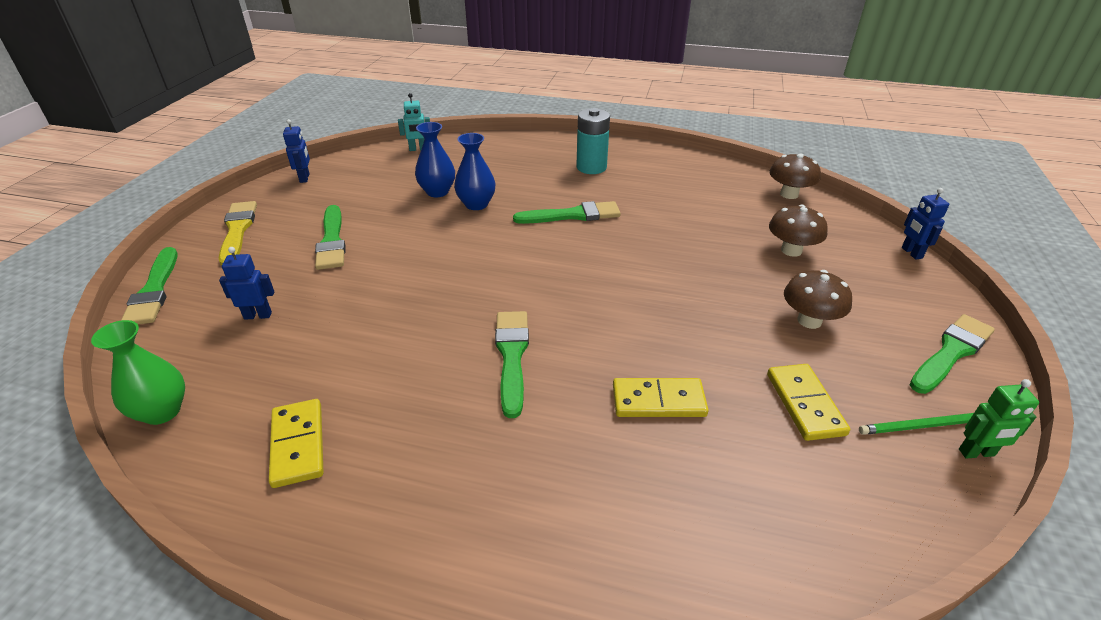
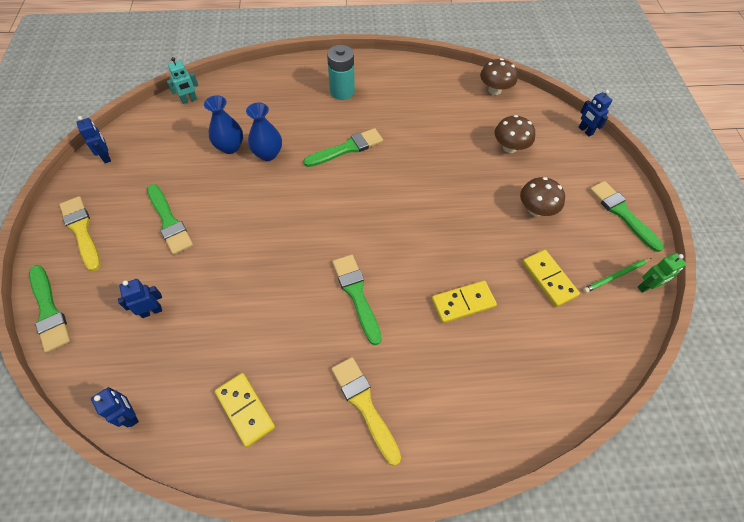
camera: 20 degrees left, 20 degrees up
green vase [91,320,185,425] -> blue robot [91,387,139,428]
green brush [910,314,995,394] -> green brush turned 60 degrees counterclockwise [589,181,664,252]
none -> yellow brush [331,357,401,466]

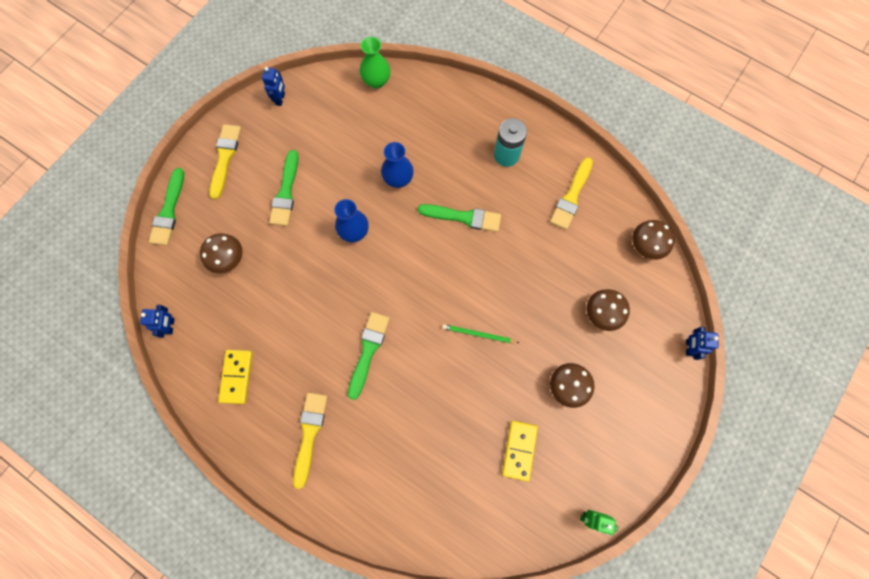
camera: 40 degrees right, 15 degrees up
blue robot [118,279,162,318] -> brown mushroom [200,233,243,274]
turquoise robot [167,57,199,104] -> green vase [360,37,390,89]
blue vase [204,95,243,154] -> blue vase moved to [334,199,369,242]
yellow domino [431,280,497,323] -> none
green pencil [583,258,652,293] -> green pencil moved to [442,324,519,343]
green brush [589,181,664,252] -> none
none -> yellow brush [550,157,593,230]

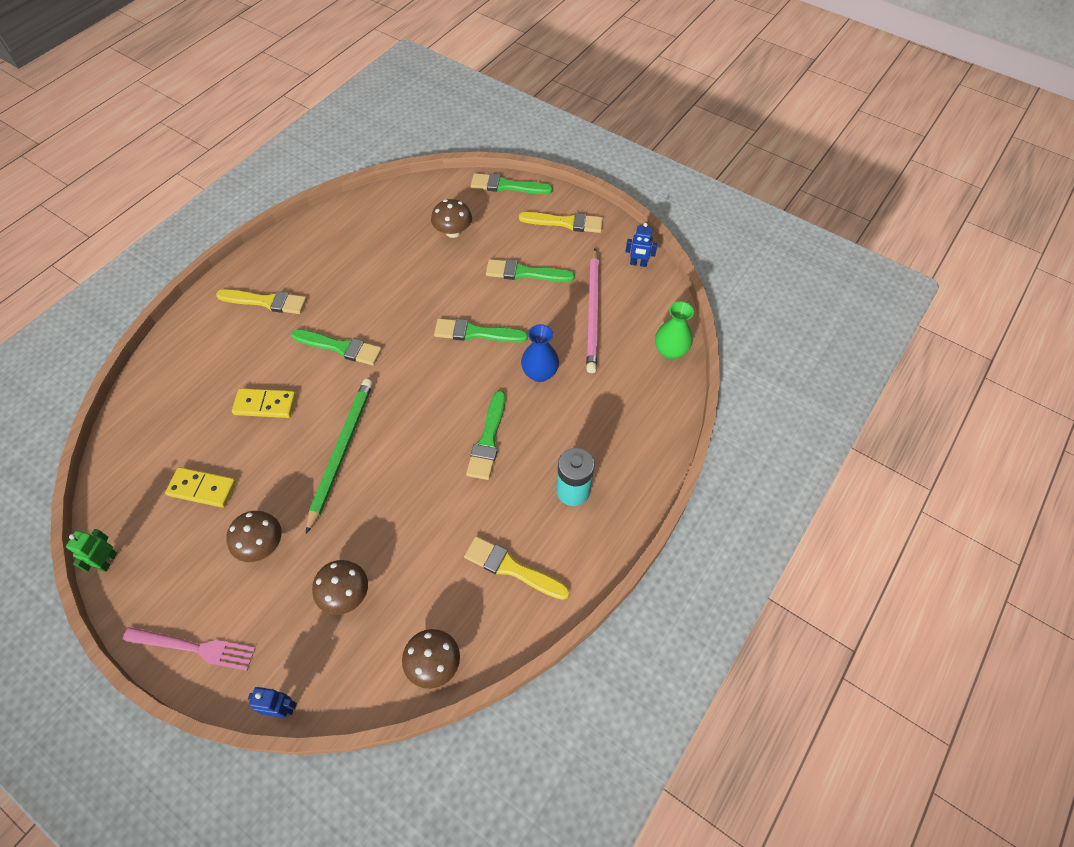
camera: 90 degrees right, 15 degrees down
blue robot [140,305,175,338] -> none
yellow domino [218,350,253,404] -> yellow domino moved to [232,388,296,418]
blue vase [334,199,369,242] -> green brush [434,318,528,342]
green pencil [442,324,519,343] -> green pencil [306,379,373,534], size x1.93
none -> pink fork [123,627,256,671]
none -> pink pencil [586,248,599,373]

